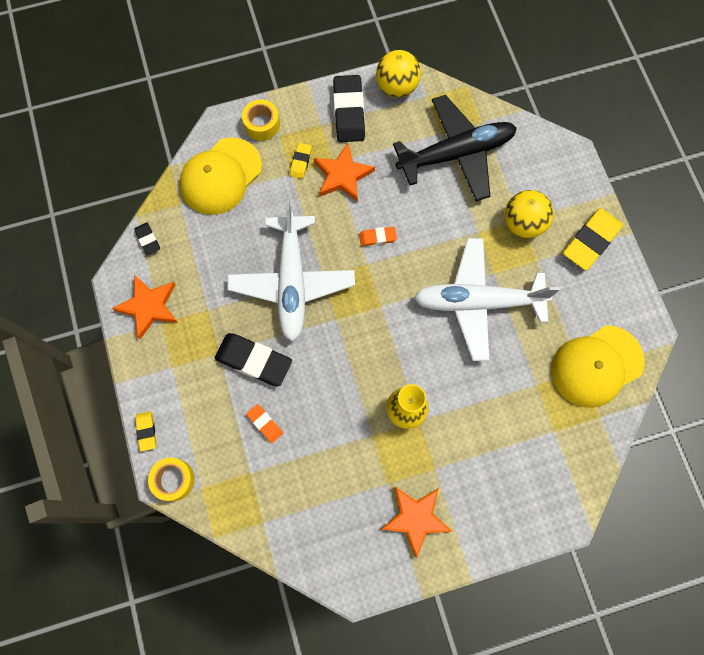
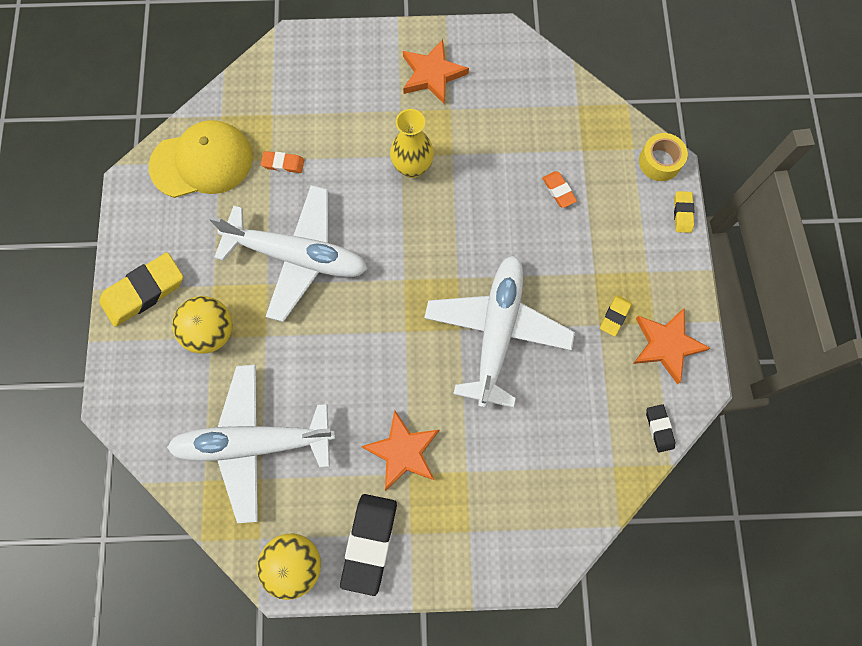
camera: 165 degrees left, 0 degrees up
yellow cap [180,138,262,215] -> none
black eraser [215,333,292,386] -> none
yellow tape [242,99,280,141] -> none
yellow eraser [290,143,312,179] -> yellow eraser moved to [600,295,632,336]
orange eraser [359,227,397,246] -> orange eraser moved to [261,151,304,173]
black plane [393,95,517,201] -> white plane [167,365,336,523]

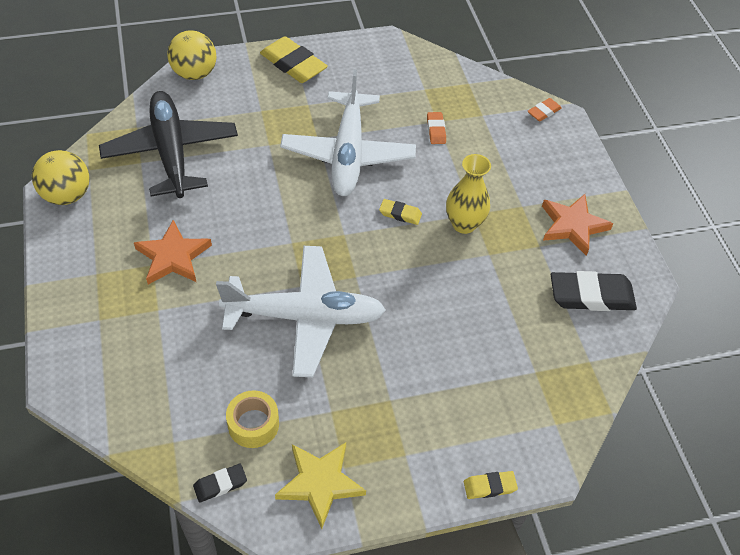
camera: 75 degrees right, 20 degrees down
yellow cap [149,120,253,198] -> none
white plane [167,365,336,523] -> black plane [99,91,238,198]
yellow ball [172,296,233,354] -> yellow ball moved to [167,31,217,80]
black eraser [340,494,397,596] -> black eraser moved to [551,271,637,311]
orange eraser [542,171,577,208] -> orange eraser moved to [528,98,562,121]
yellow eraser [600,295,632,336] -> yellow eraser moved to [379,199,422,225]
orange star [633,308,710,384] -> yellow star [275,442,366,529]
yellow tape [639,133,688,181] -> yellow tape moved to [226,390,279,448]

